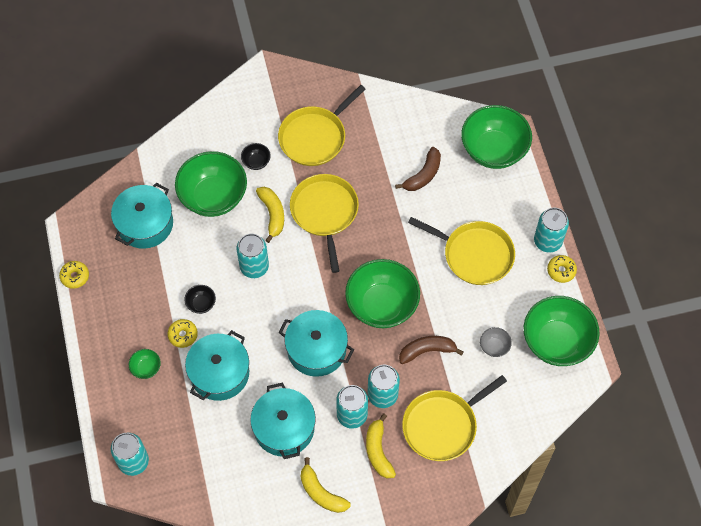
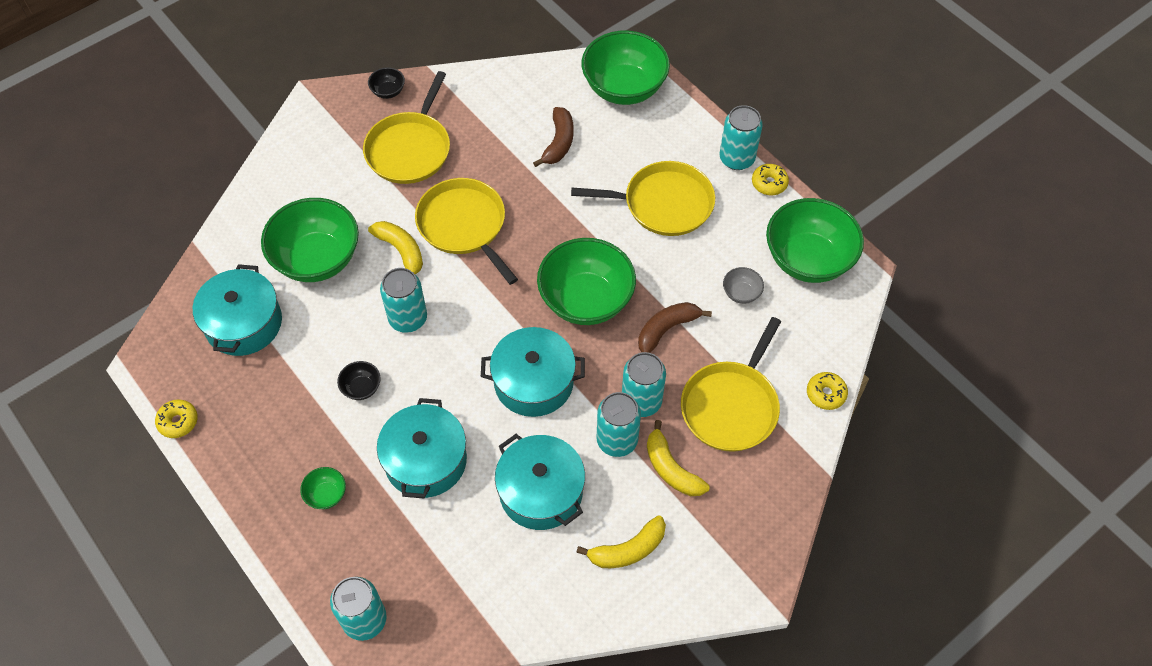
camera: 25 degrees left, 5 degrees down
yellow donut [167,319,198,348] -> yellow donut moved to [807,372,848,410]
black bowl [241,143,271,170] -> black bowl moved to [368,67,405,99]
yellow banana [301,457,351,513] -> yellow banana turned 45 degrees counterclockwise [576,515,666,568]

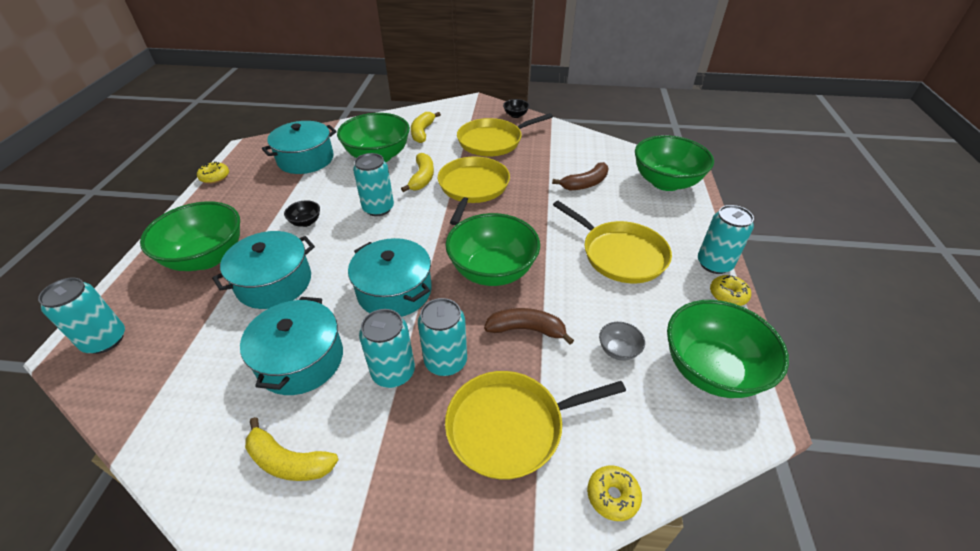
camera: 45 degrees right, 15 degrees down
green bowl [300,467,346,509] -> green bowl [140,201,240,271], size x2.37
yellow banana [647,420,709,496] -> yellow banana moved to [411,112,441,143]

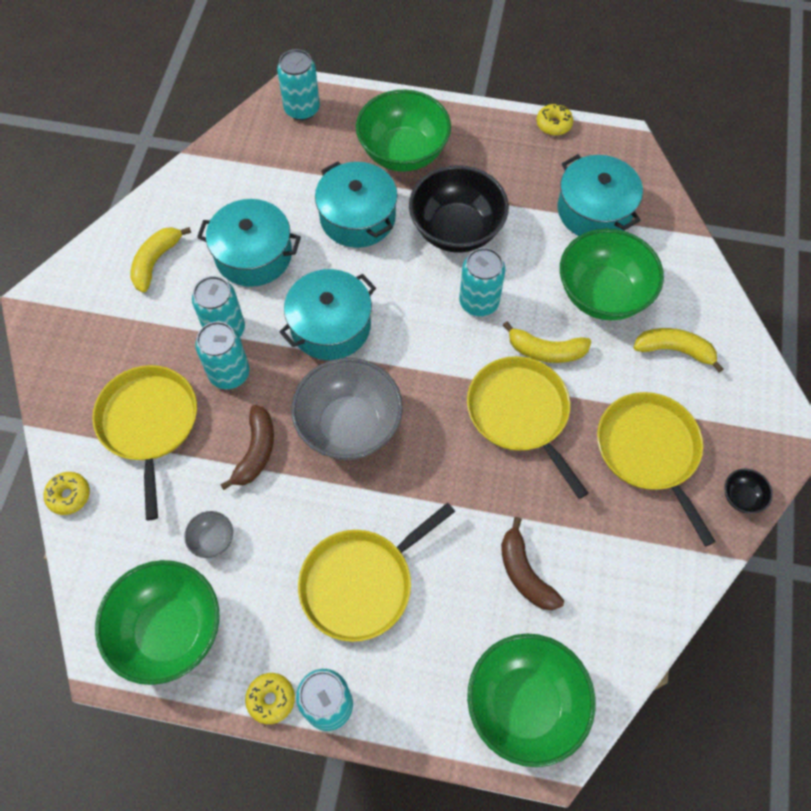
camera: 95 degrees right, 20 degrees up
black bowl [284,200,320,227] -> black bowl [409,165,509,253], size x2.37
yellow pan [438,156,510,225] -> yellow pan turned 135 degrees counterclockwise [467,356,588,499]
green bowl [445,213,540,286] -> grey bowl [291,358,403,460]

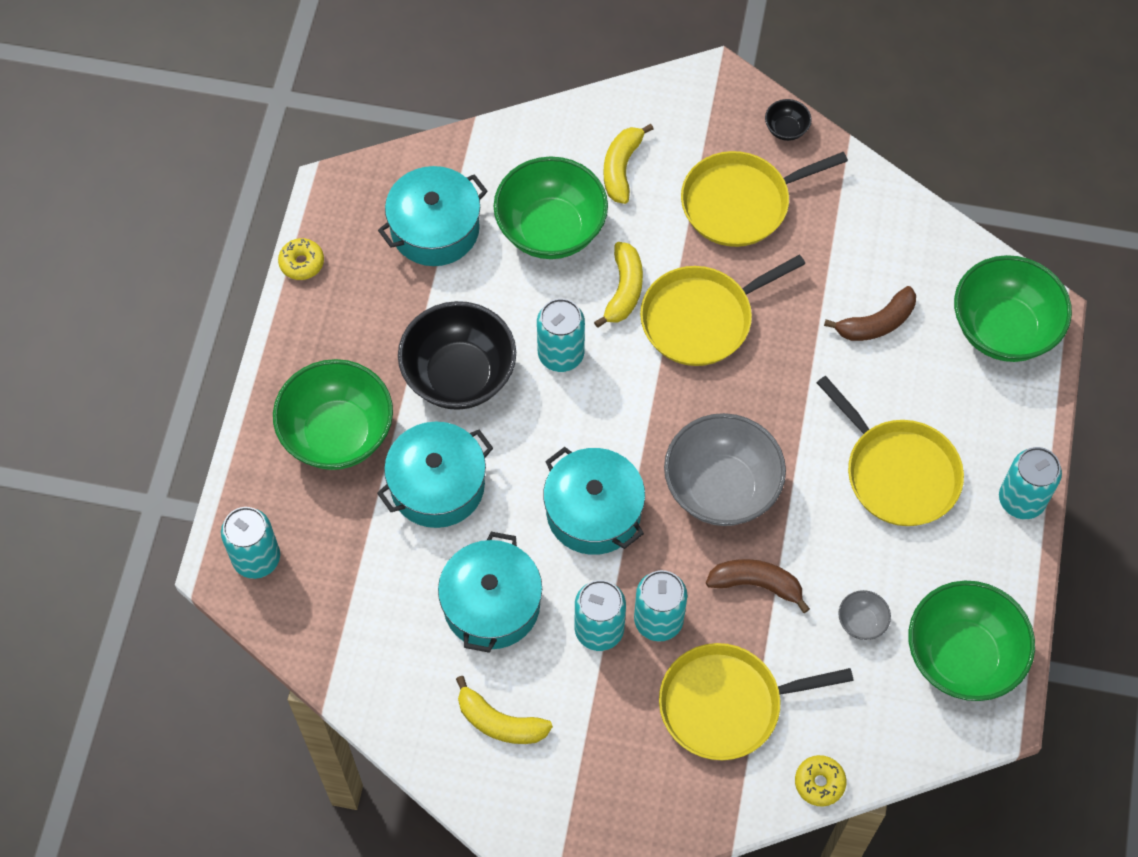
camera: 90 degrees left, 0 degrees up
yellow donut [245,673,295,724] -> none

